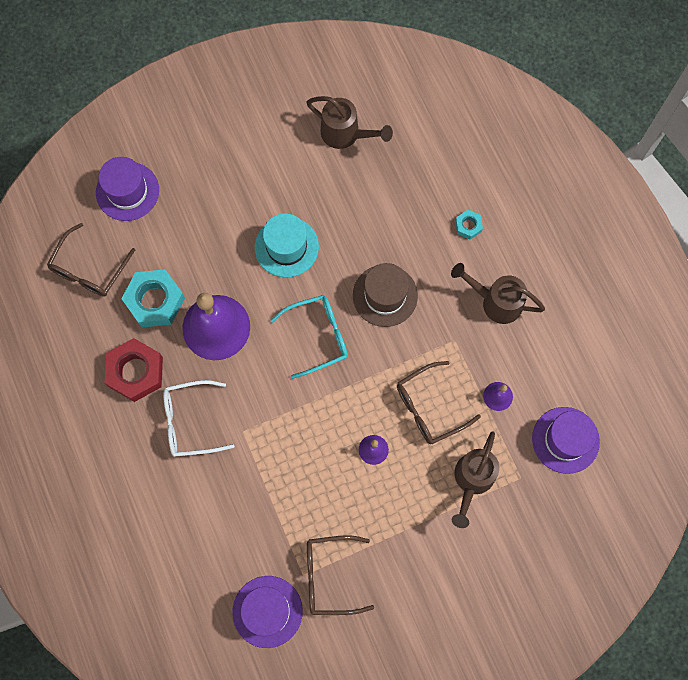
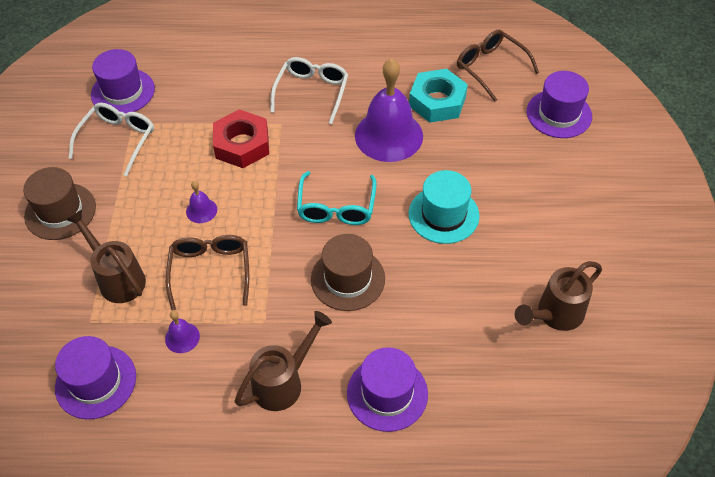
camera: 115 degrees right, 20 degrees down
red nut [105,338,163,402] -> red nut moved to [213,109,269,168]
brown glasses [307,535,374,615] -> white glasses [69,103,154,176]
turquoise nut [455,210,483,240] -> purple hat [347,347,428,432]
none -> brown hat [23,167,96,240]

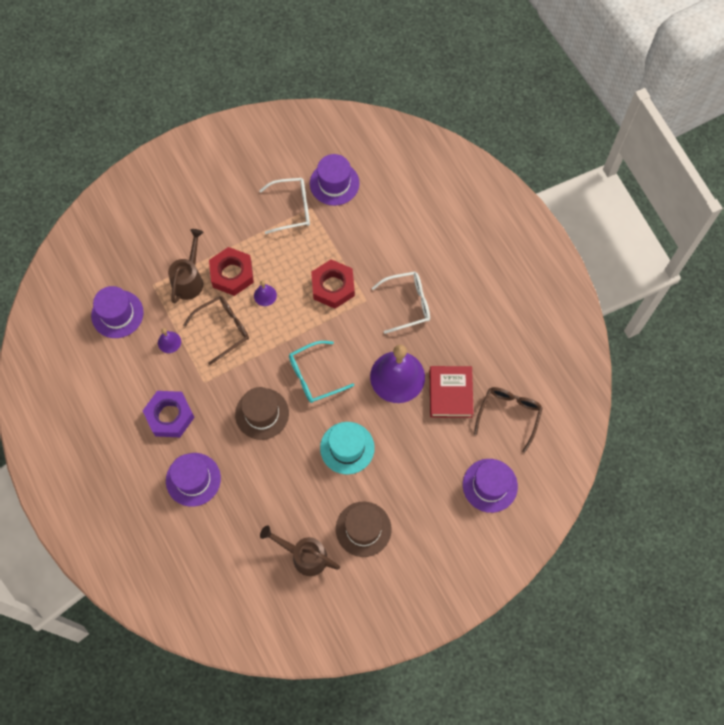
camera: 60 degrees right, 15 degrees up
brown hat [23,167,96,240] -> brown hat moved to [336,502,392,557]
brown watering can [235,311,332,411] -> purple nut [143,391,195,437]
turquoise nut [409,69,468,123] -> red book [430,366,474,418]
none -> red nut [209,247,254,296]

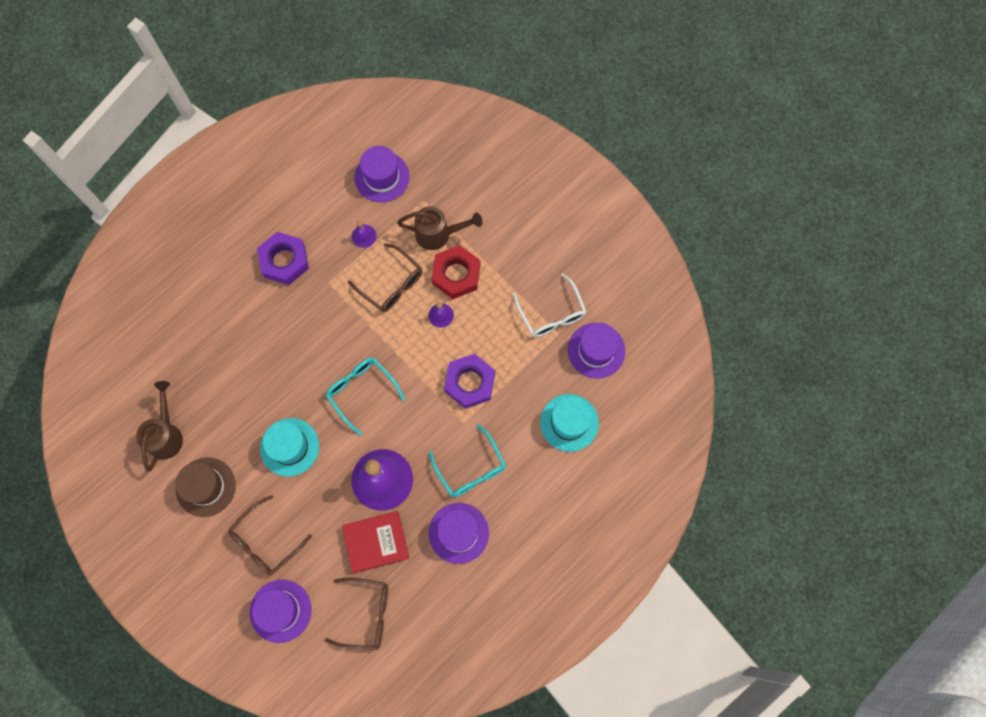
camera: 75 degrees right, 5 degrees up
purple hat [166,453,221,507] -> purple hat moved to [429,503,489,564]
brown hat [235,387,289,440] -> none
red nut [311,259,355,309] -> purple nut [444,354,495,409]
white glasses [372,271,430,334] -> turquoise glasses [429,424,506,497]
none -> brown glasses [228,495,312,576]
none -> turquoise hat [540,394,599,452]

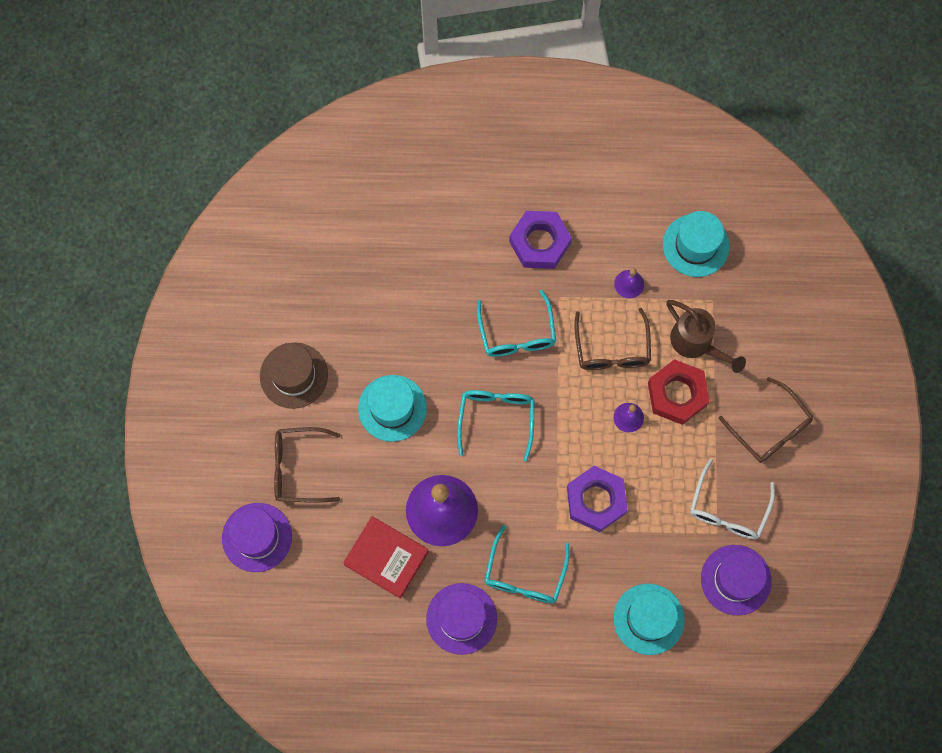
camera: 45 degrees right, 0 degrees up
brown watering can [136,381,183,472] -> none
brown glasses [325,577,388,650] -> brown glasses moved to [718,377,813,463]
purple hat [355,146,409,202] -> turquoise hat [663,211,730,277]
none -> turquoise glasses [477,290,556,357]

